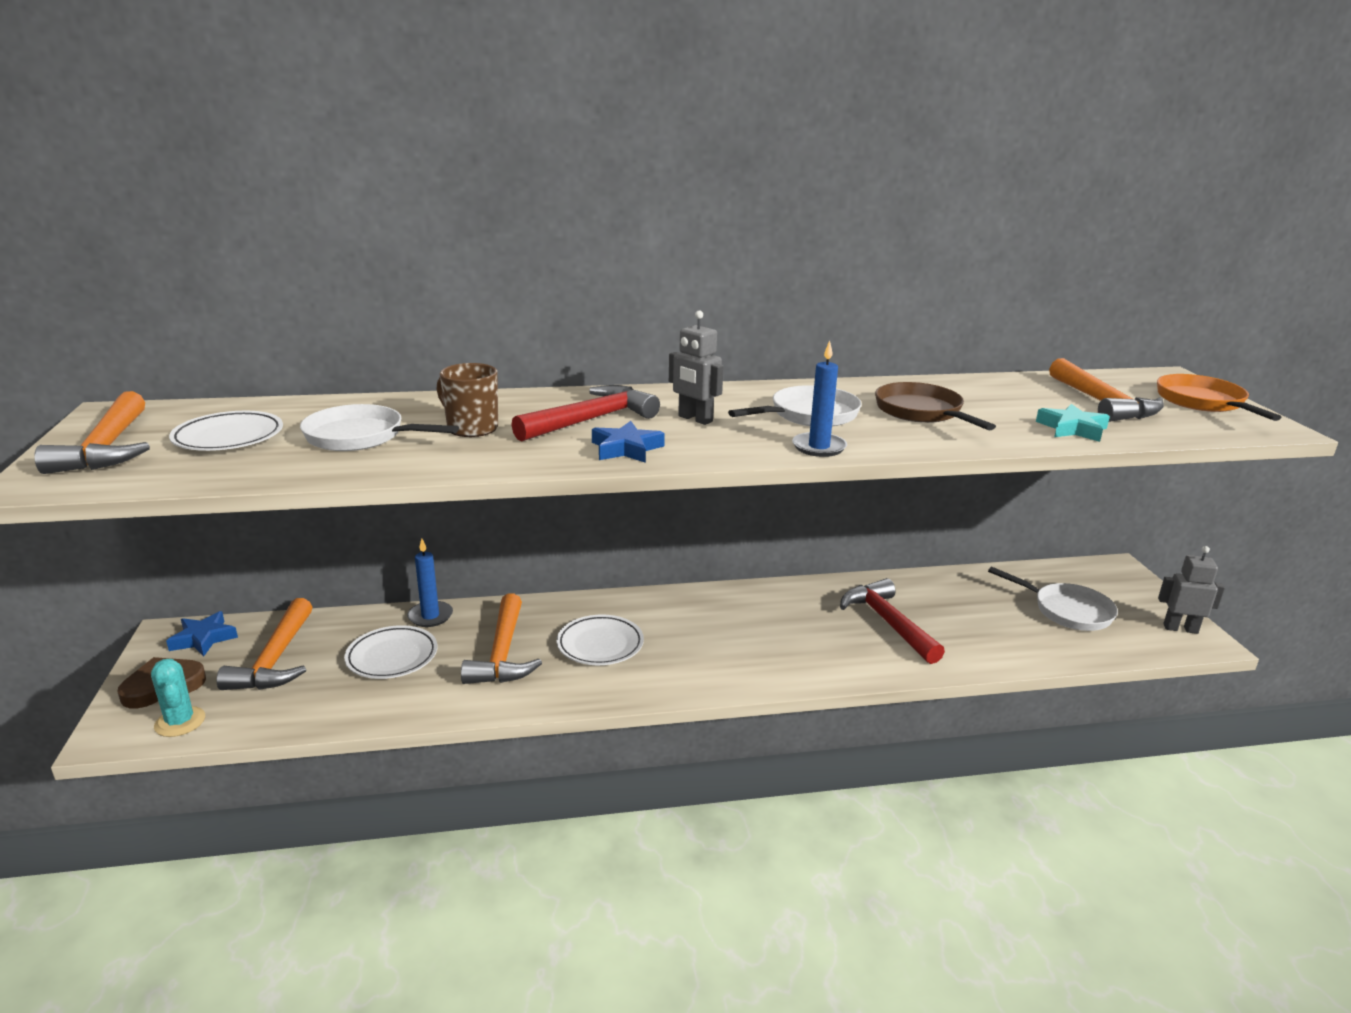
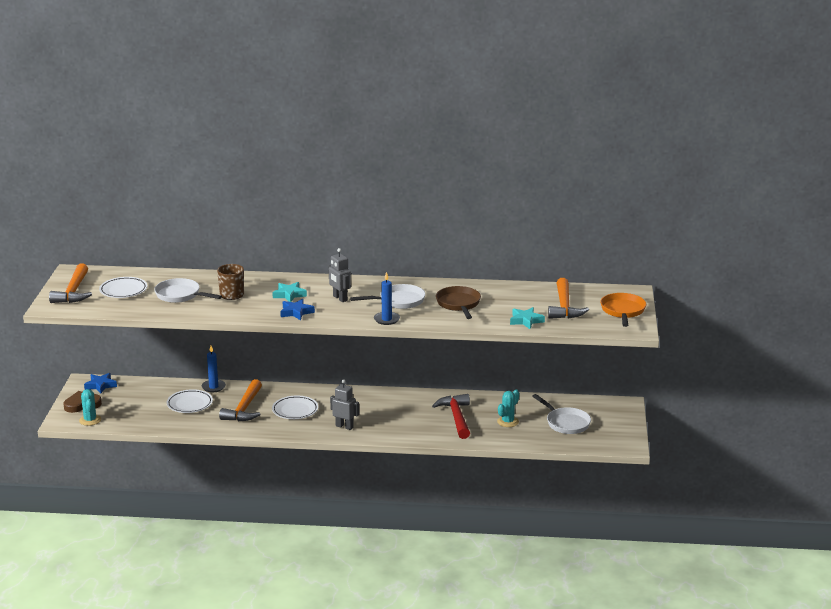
camera: 15 degrees right, 0 degrees up
orange hammer [216,598,312,690] -> none
red hammer [511,385,660,442] -> turquoise star [272,282,307,302]
grey robot [1158,546,1225,634] -> grey robot moved to [330,379,359,430]
none -> turquoise cactus [497,389,519,427]

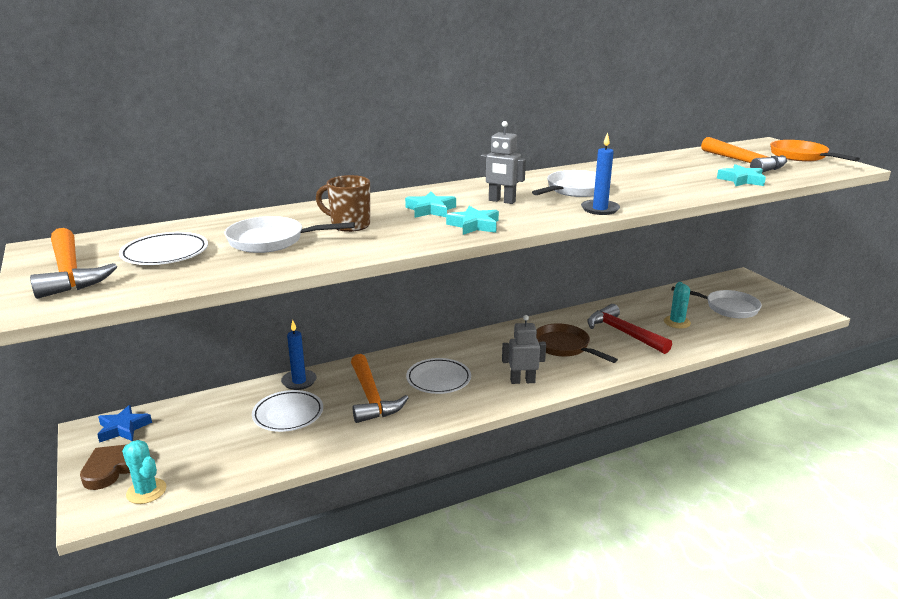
camera: 30 degrees left, 0 degrees up
blue star [280,299,315,320] -> turquoise star [446,206,499,235]
brown pan [436,286,481,319] -> brown pan moved to [536,323,618,363]

